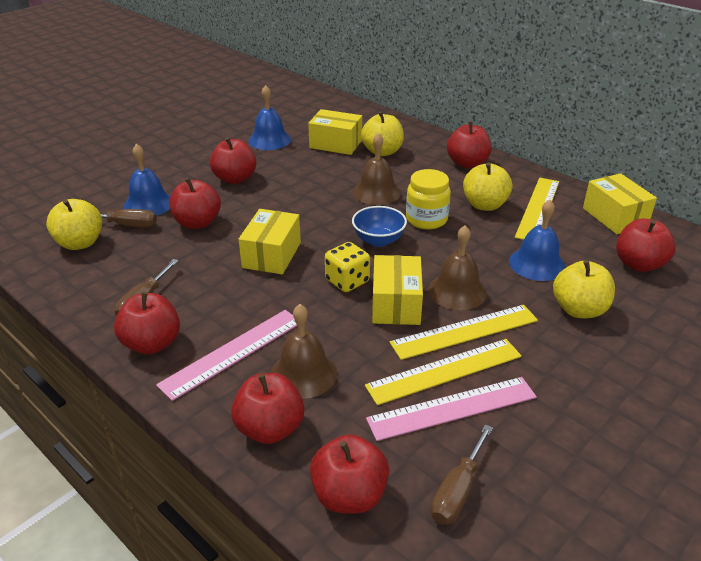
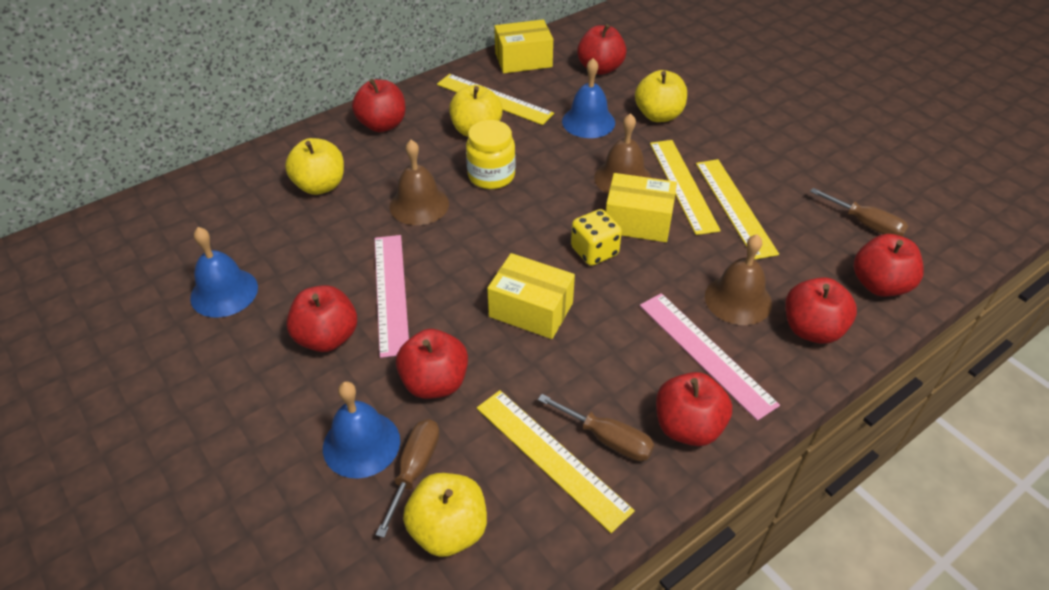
camera: 80 degrees left, 10 degrees up
yellow box [308,109,362,155] -> none
blue bowl [352,206,407,247] -> none
pink ruler [366,377,537,441] -> pink ruler moved to [375,235,409,358]
none -> yellow ruler [477,390,635,533]

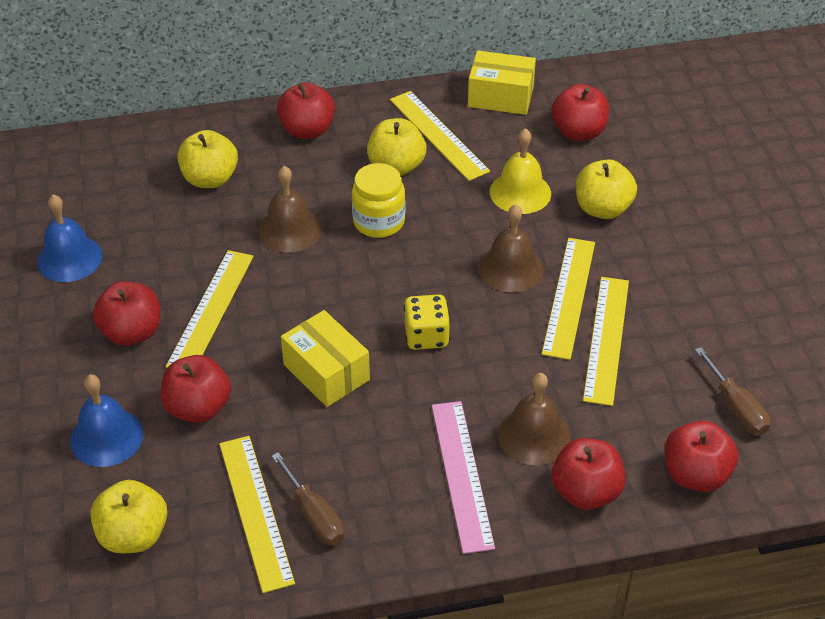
camera: 25 degrees right, 0 degrees up
pink ruler [375,235,409,358] -> yellow ruler [165,250,253,368]
brown screwdriver [376,419,440,538] -> none
blue bell [562,58,615,138] -> yellow bell [490,128,551,214]
yellow box [606,173,677,242] -> none
red apple [656,372,732,446] -> none

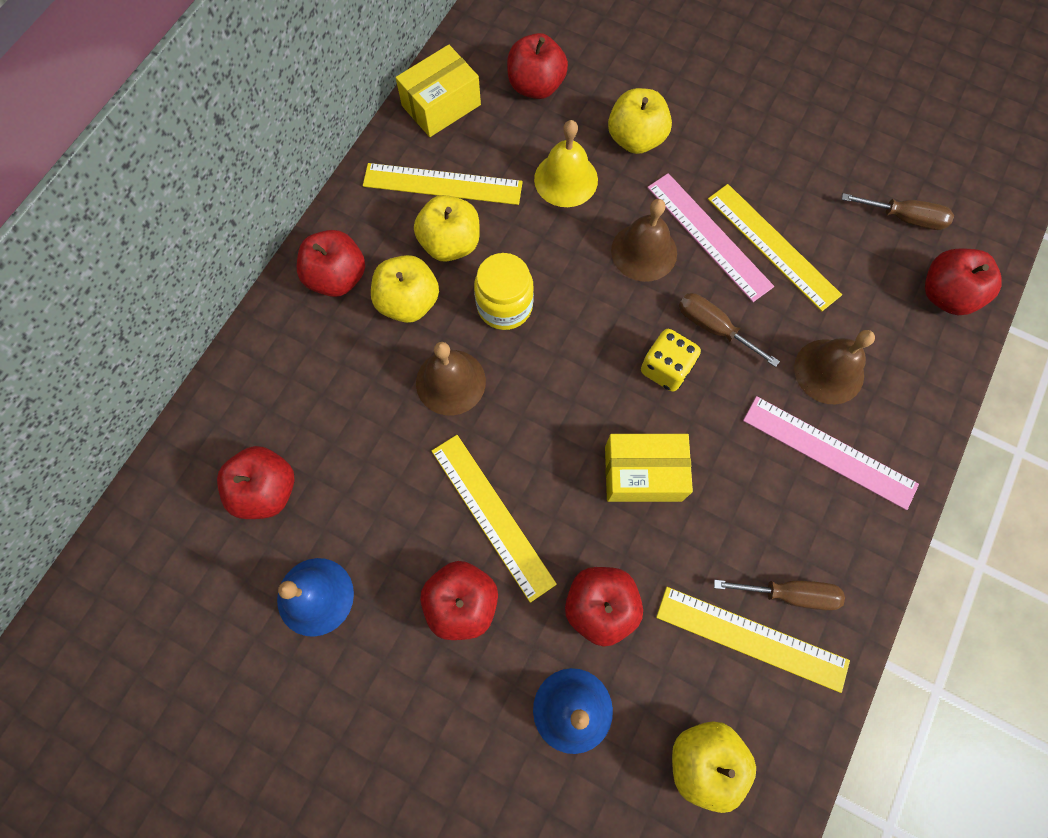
camera: 50 degrees left, 25 degrees up
yellow apple [177,130,238,188] -> yellow apple moved to [371,255,439,323]
yellow ruler [542,238,595,360] -> pink ruler [647,173,774,302]
red apple [552,438,626,510] -> red apple moved to [217,446,295,519]
none -> brown screwdriver [679,293,780,367]

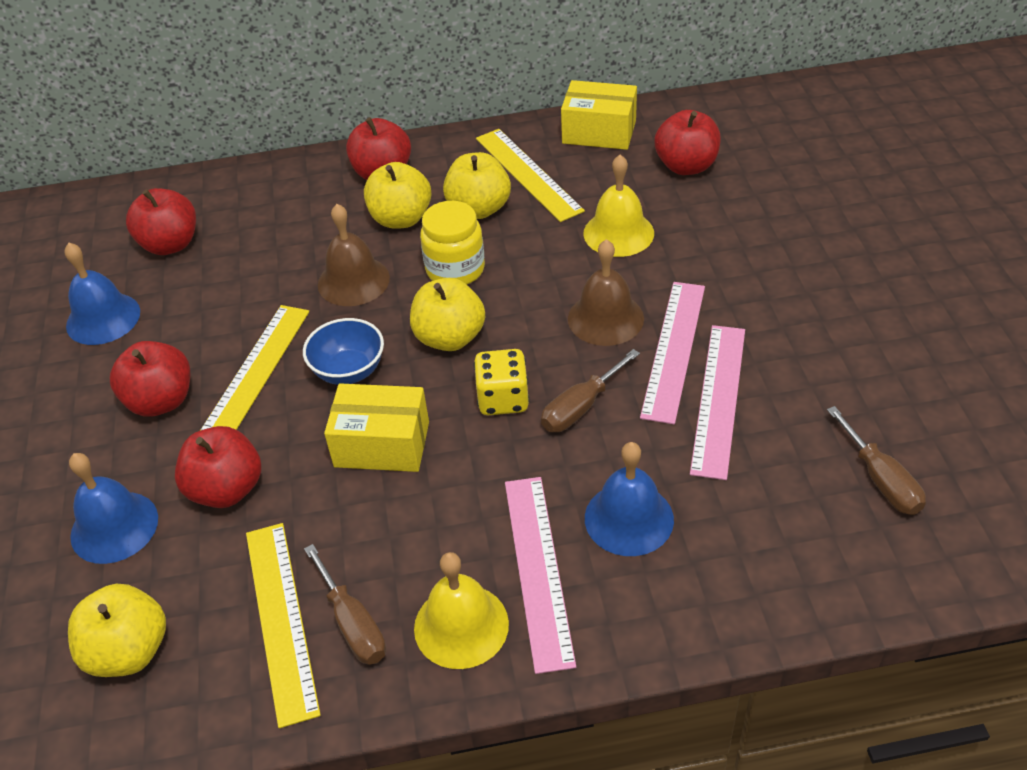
camera: 55 degrees right, 25 degrees down
yellow box [605,434,693,502] -> yellow box turned 45 degrees counterclockwise [324,383,429,472]
yellow apple [608,88,672,154] -> yellow apple moved to [410,278,485,351]
brown screwdriver [679,293,780,367] -> brown screwdriver turned 135 degrees counterclockwise [541,349,640,432]
yellow ruler [708,184,842,311] -> pink ruler [690,325,745,480]
brown bell [794,330,875,404] -> blue bell [585,442,674,556]
red apple [925,248,1002,315] -> none
none -> blue bowl [303,318,384,385]
none -> yellow bell [414,552,509,669]

